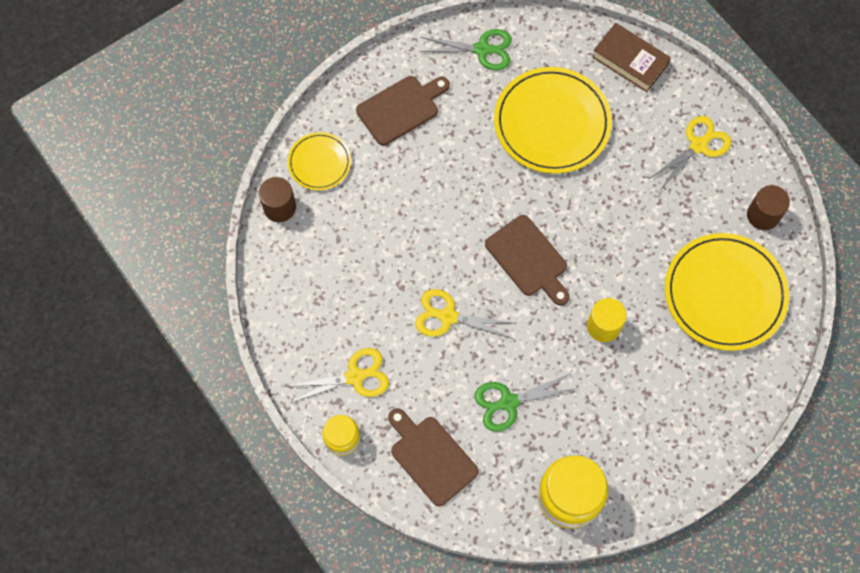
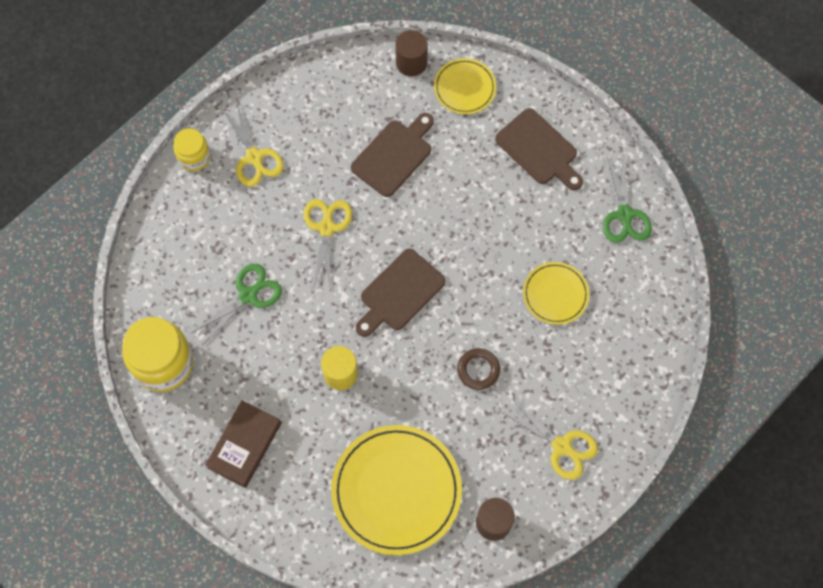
camera: 80 degrees right, 0 degrees up
brown cutting board [388,408,479,506] -> brown cutting board moved to [351,113,434,197]
green scissors [474,373,578,432] -> green scissors turned 75 degrees clockwise [191,264,282,344]
yellow plate [494,67,612,174] -> yellow plate [523,262,589,325], size x0.53
brown book [592,23,671,92] -> brown book moved to [205,400,281,488]
none -> brown ring [457,348,500,390]

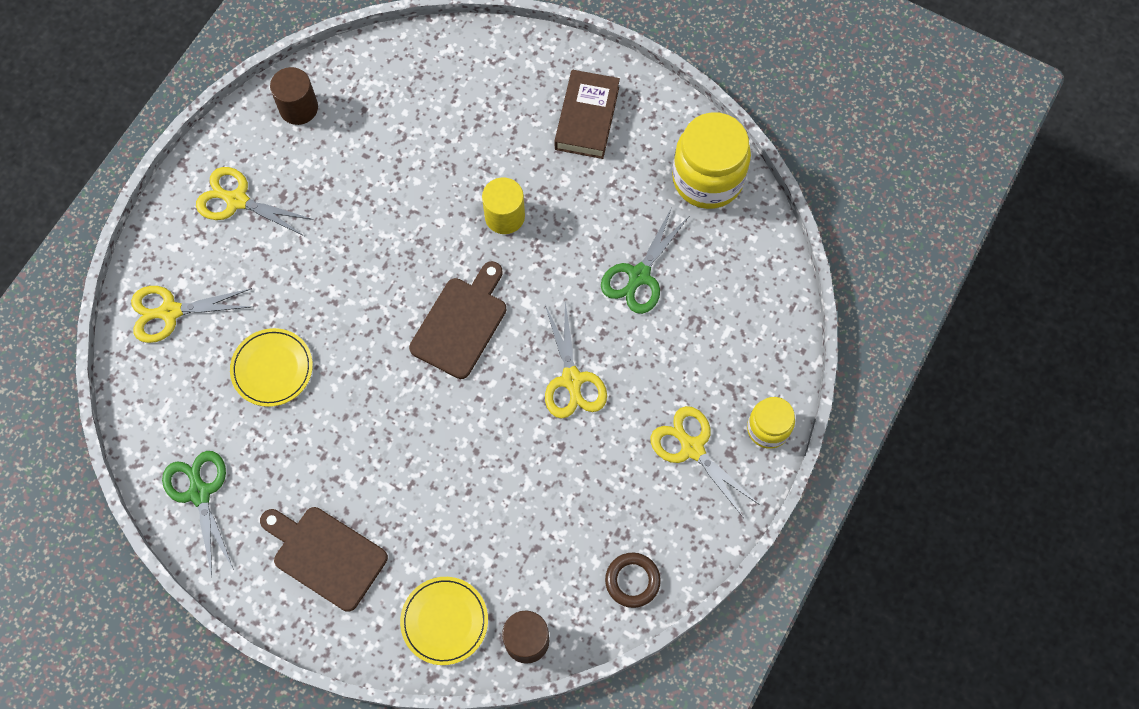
camera: 165 degrees right, 0 degrees up
yellow plate [331,425,462,555] -> none
brown cutting board [351,113,434,197] -> none
brown ring [457,348,500,390] -> brown ring moved to [605,553,661,608]
none -> yellow scissors [131,286,252,343]

